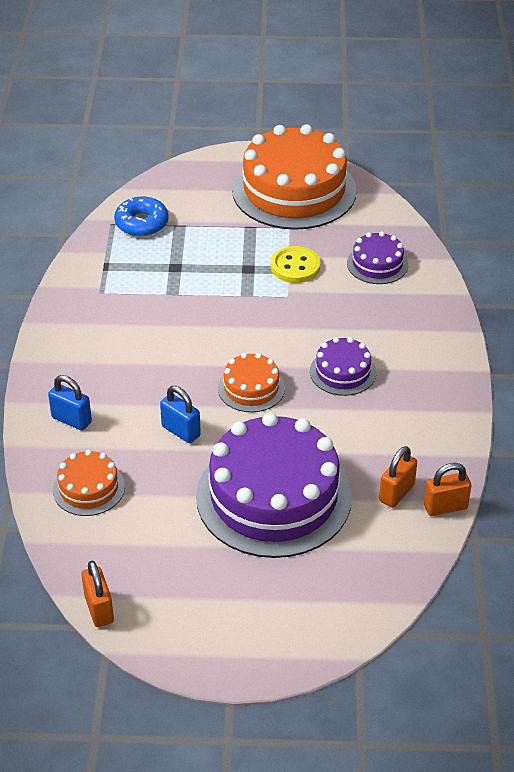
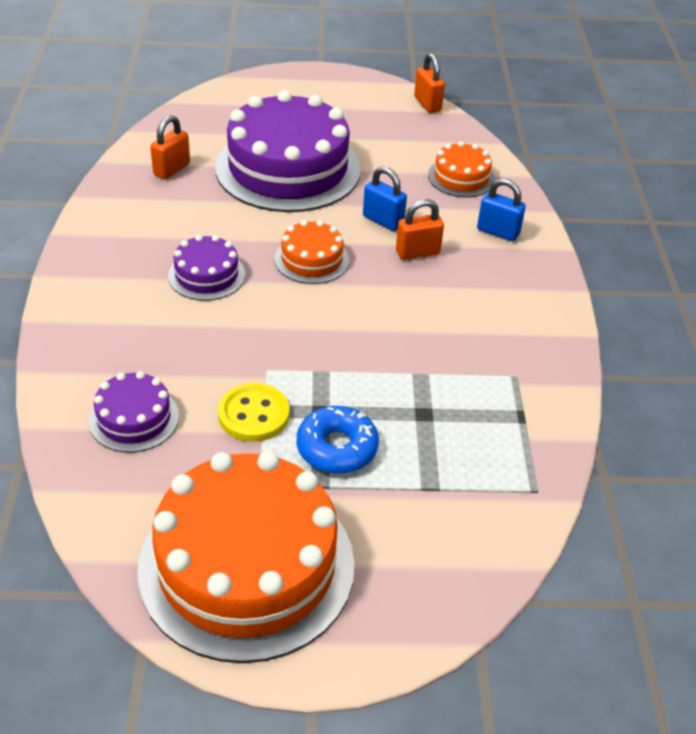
camera: 175 degrees right, 0 degrees up
blue donut [114,196,169,236] -> blue donut moved to [297,406,379,474]
orange padlock [424,463,471,516] -> orange padlock moved to [396,199,444,260]

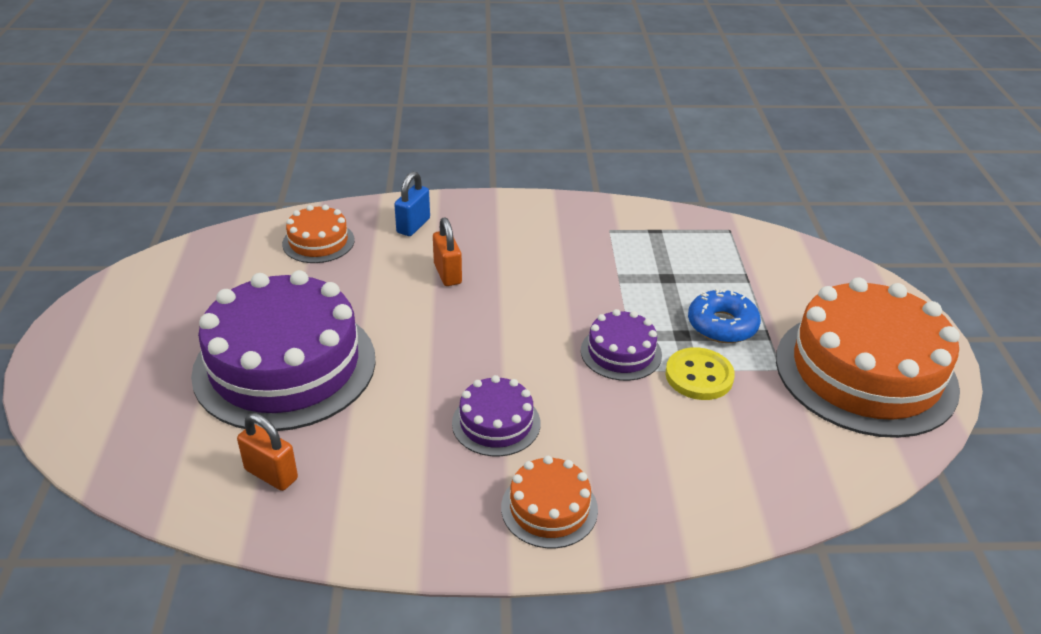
camera: 90 degrees left, 5 degrees down
purple cake [89,371,179,453] -> purple cake moved to [581,309,662,381]
orange cake [274,220,349,284] -> orange cake moved to [501,456,598,548]
blue padlock [363,166,407,231] -> none
orange padlock [414,53,445,113] -> none

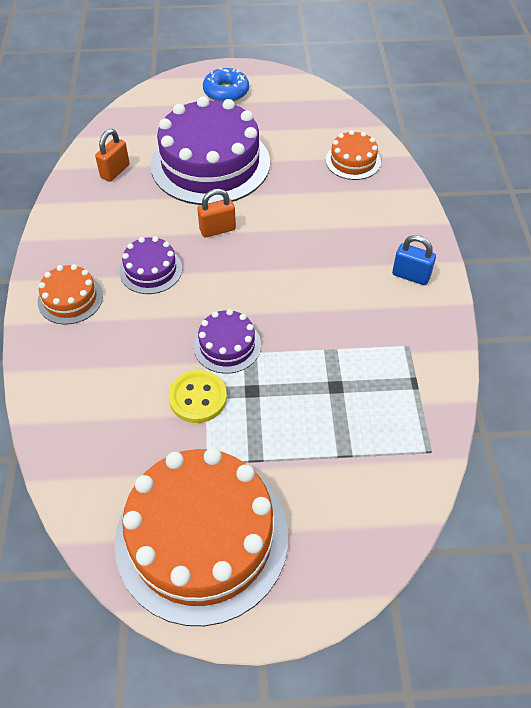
camera: 90 degrees right, 15 degrees up
blue padlock [394,171,430,236] -> blue padlock moved to [392,235,436,285]
orange padlock [433,217,462,286] -> orange padlock moved to [197,189,236,237]
blue donut [688,288,761,343] -> blue donut moved to [203,68,249,102]

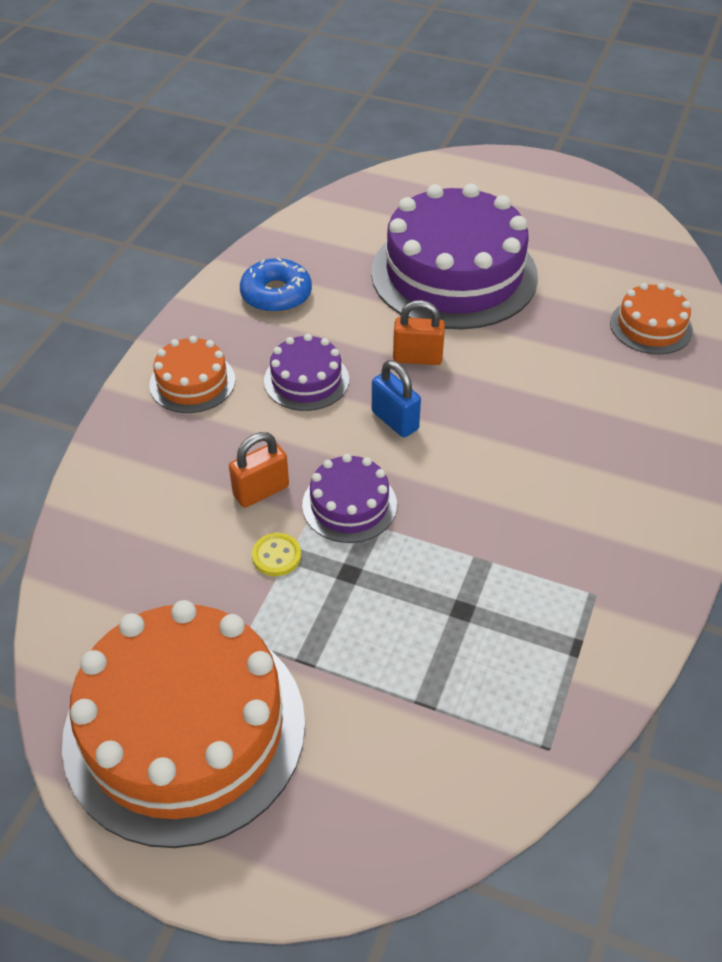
camera: 25 degrees right, 5 degrees down
orange padlock [95,129,130,182] -> orange padlock moved to [229,432,289,508]
yellow button [169,370,227,423] -> yellow button [252,533,301,576], size x0.61
blue donut [203,68,249,102] -> blue donut moved to [240,258,312,313]
blue padlock [392,235,436,285] -> blue padlock moved to [372,360,421,438]

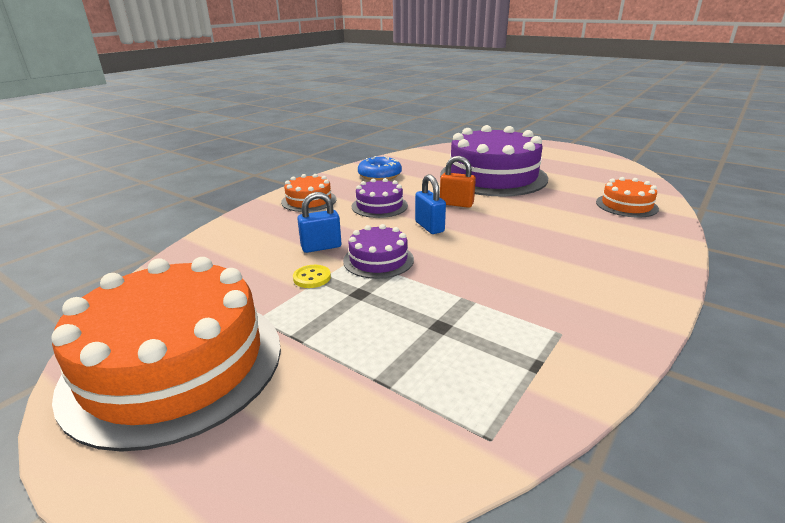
camera: 15 degrees right, 20 degrees down
orange padlock [229,432,289,508] -> blue padlock [297,192,341,253]

